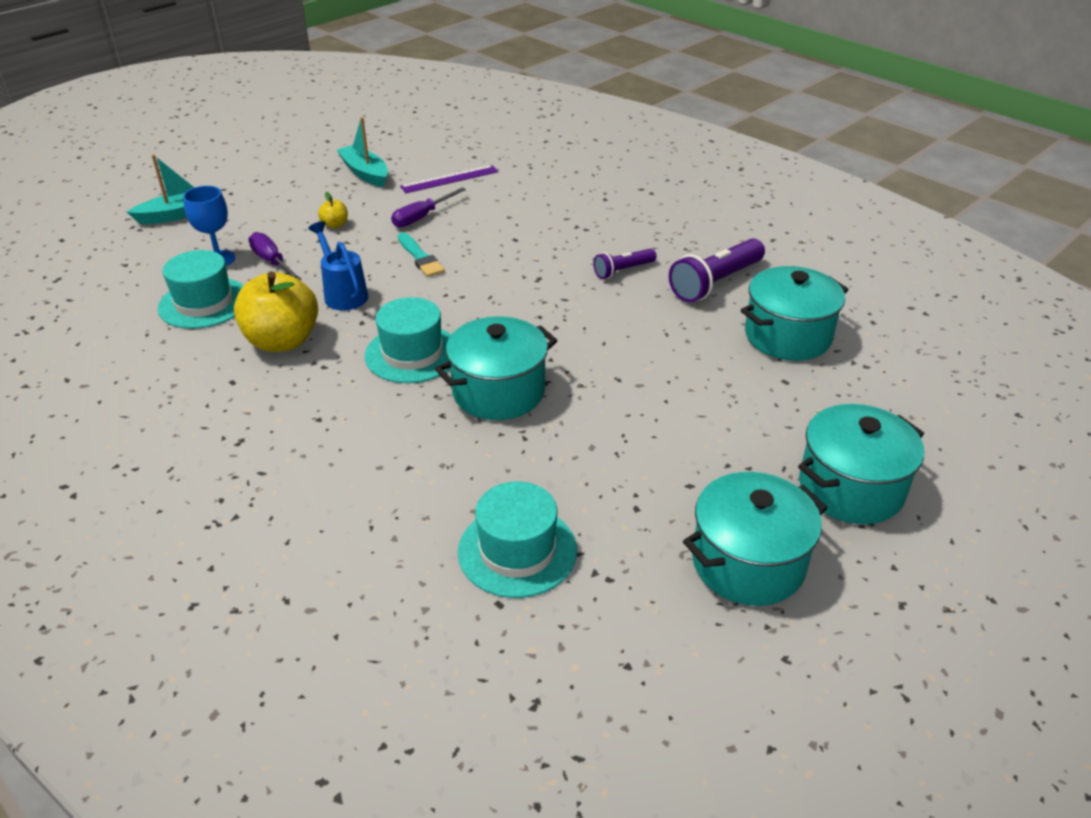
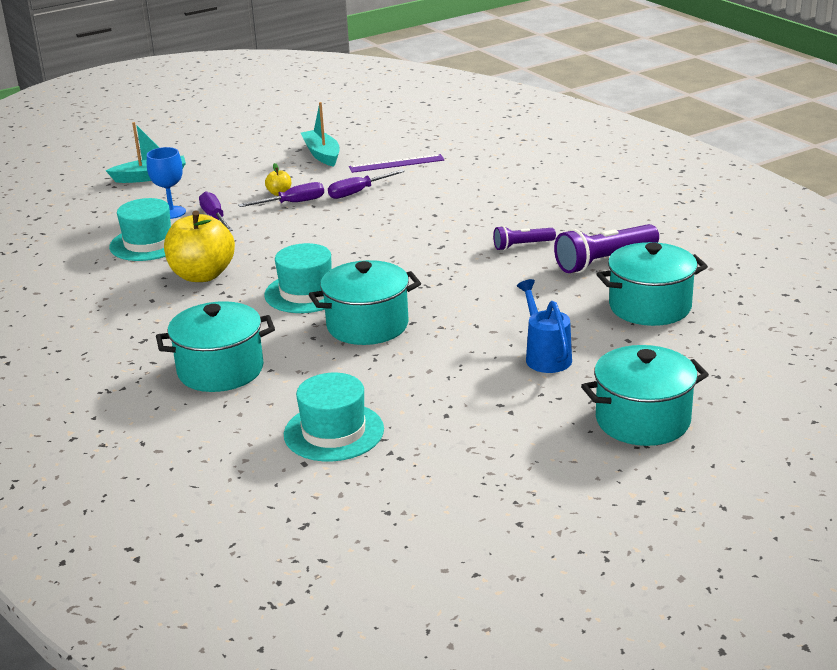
camera: 15 degrees right, 10 degrees down
blue watering can [308,221,368,310] -> blue watering can moved to [517,279,572,373]
turquoise brush [398,232,445,277] -> none
turquoise pot [683,472,827,606] -> turquoise pot moved to [156,301,275,392]
none -> purple screwdriver [238,182,324,207]

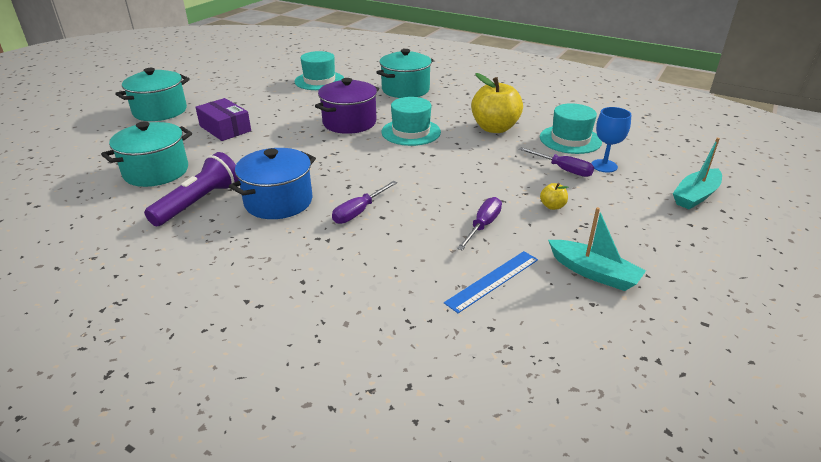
camera: 150 degrees right, 5 degrees up
purple screwdriver [238,182,324,207] -> purple screwdriver moved to [332,181,397,224]
turquoise pot [309,260,421,345] -> purple pot [315,78,379,134]
purple ruler [349,154,444,173] -> blue ruler [444,251,538,313]
purple flashlight [493,226,556,251] -> blue pot [229,148,316,219]
blue watering can [517,279,572,373] -> purple box [195,98,251,141]

